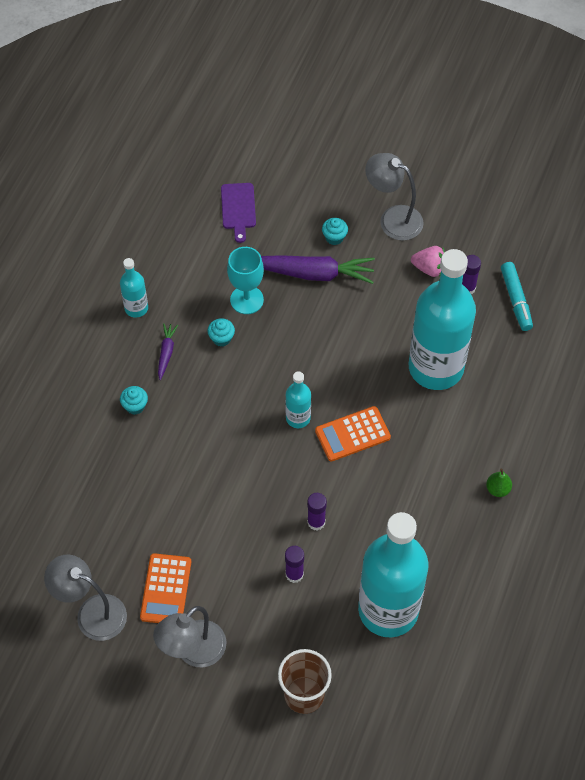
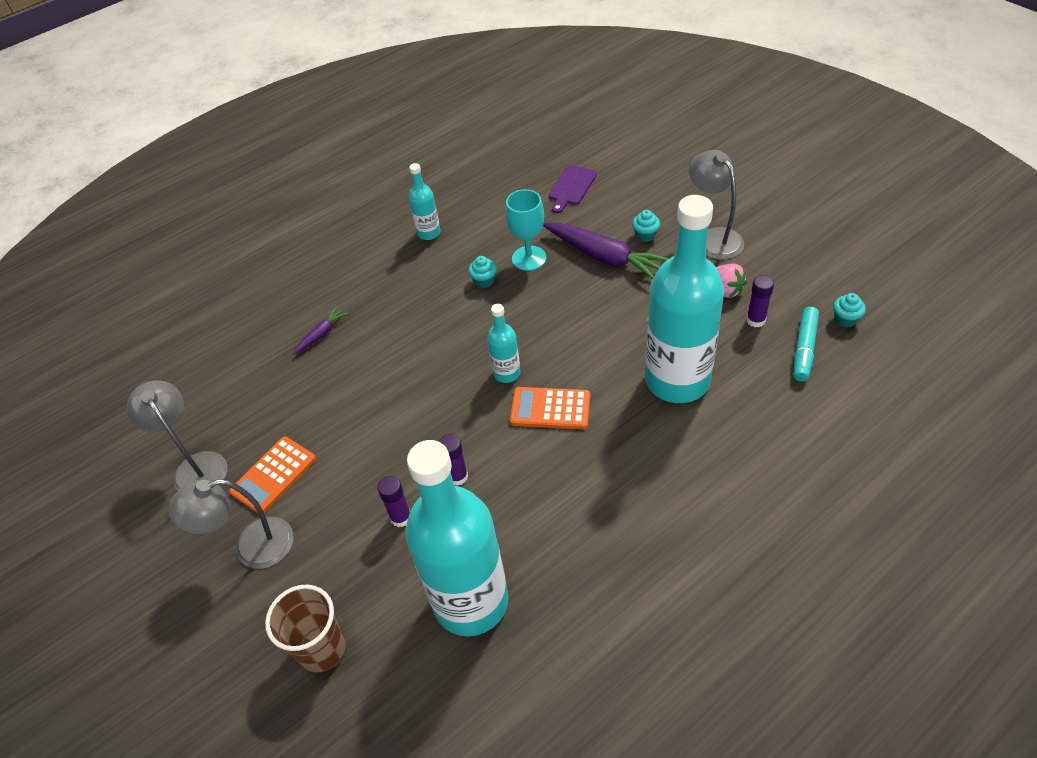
camera: 35 degrees right, 10 degrees down
turquoise cupcake [120,386,148,415] -> turquoise cupcake moved to [833,293,866,328]
purple carrot [158,323,178,380] -> purple carrot moved to [293,307,348,355]
green pear [486,469,512,497] -> none

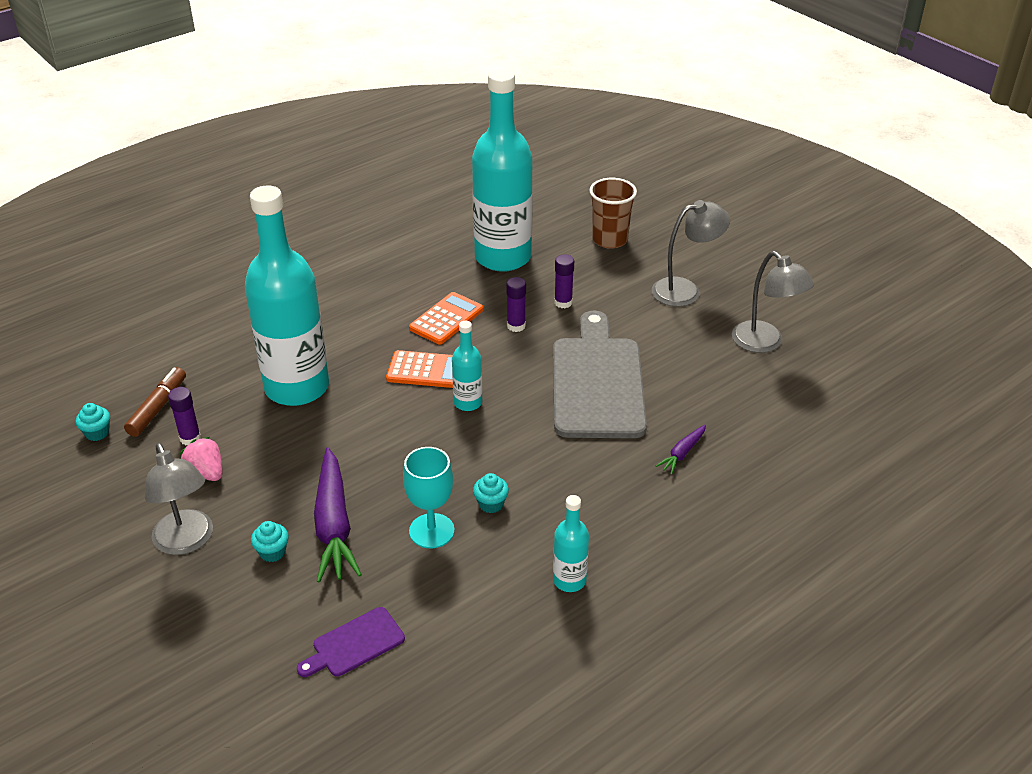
camera: 175 degrees right, 10 degrees down
orange calculator [229,436,316,514] -> orange calculator moved to [409,292,484,345]
purple carrot [543,223,669,279] -> purple carrot turned 135 degrees counterclockwise [314,447,362,583]
purple cutting board [549,165,597,213] -> purple cutting board turned 150 degrees counterclockwise [297,607,405,677]
turquoise marker [794,307,819,381] -> brown marker [124,367,186,437]
none -> grey cutting board [553,311,647,438]

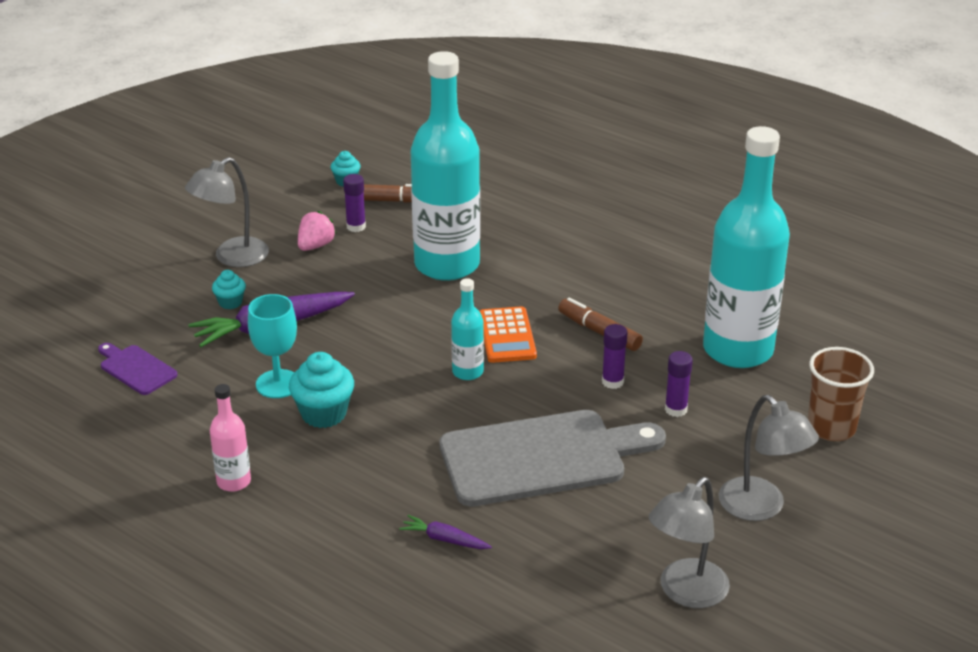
camera: 75 degrees right, 5 degrees down
orange calculator [409,292,484,345] -> brown marker [558,298,643,351]
turquoise cupcake [473,473,509,513] -> turquoise cupcake [289,352,354,428], size x1.77
turquoise bottle [553,495,589,592] -> pink bottle [210,384,251,492]

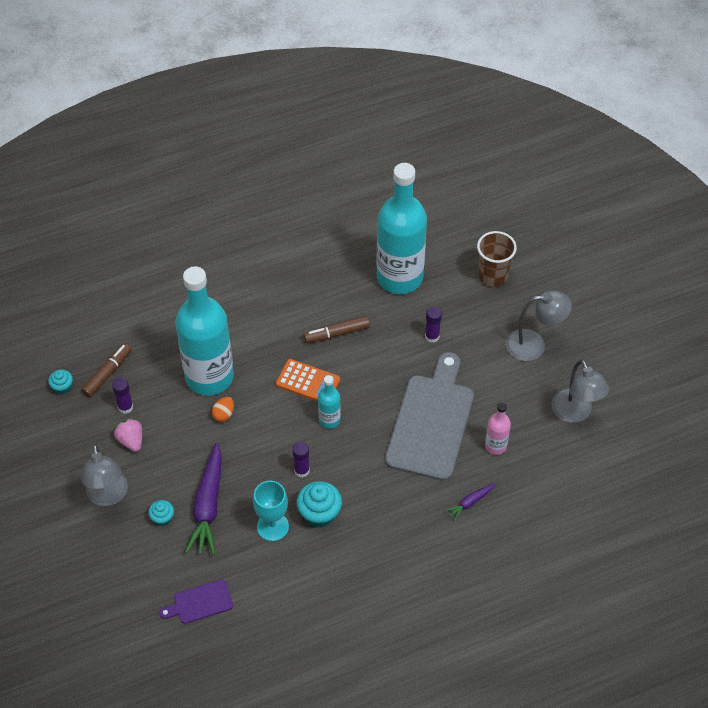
camera: 60 degrees left, 20 degrees up
pink bottle [210,384,251,492] -> pink bottle moved to [485,402,511,455]
purple glue stick [602,324,628,389] -> purple glue stick moved to [292,442,310,477]
none -> orange egg [212,397,234,422]

